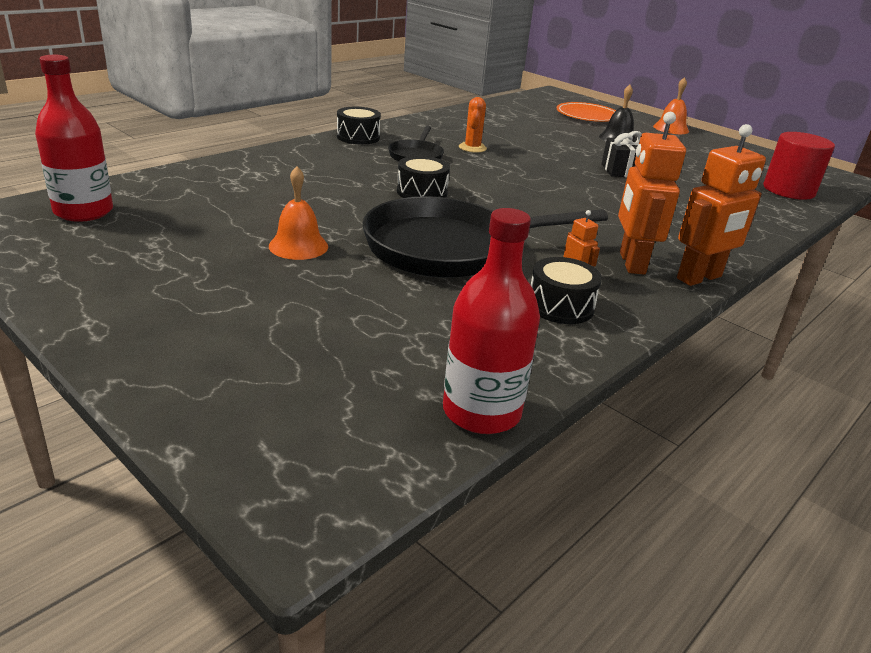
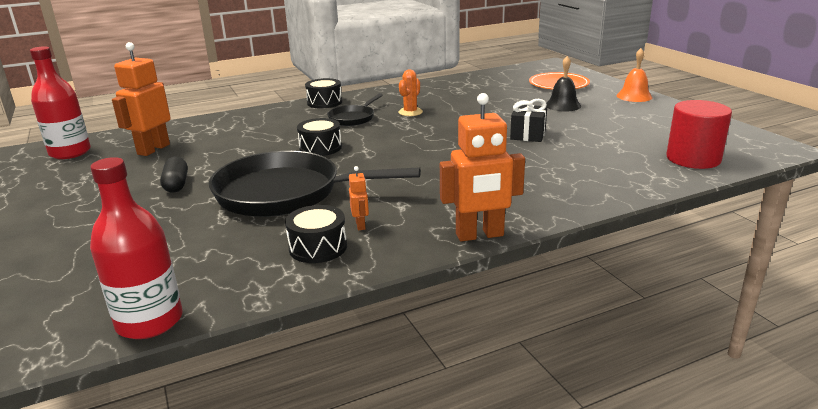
camera: 25 degrees right, 5 degrees down
orange bell [269,166,328,260] -> black capsule [160,157,188,193]
orange robot [618,112,686,275] -> orange robot moved to [112,42,171,156]

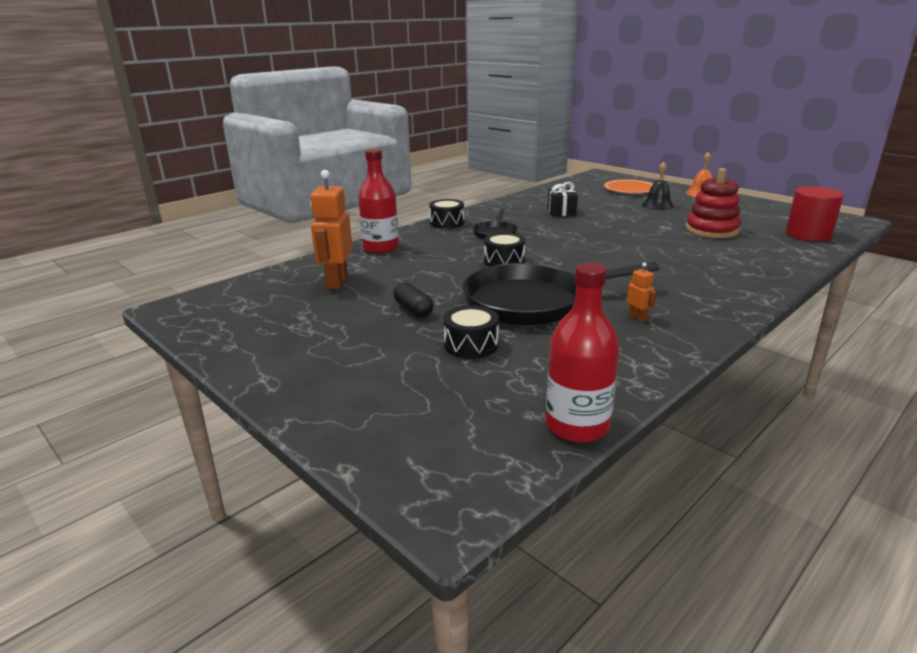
camera: 20 degrees left, 0 degrees up
red bottle [30,46,91,159] -> red bottle moved to [358,149,399,253]
black drum [285,205,347,263] -> black drum moved to [443,305,499,359]
orange cactus [399,70,423,116] -> none
orange robot [440,93,525,241] -> none
black gift [510,98,547,142] -> black gift moved to [547,182,578,216]
none -> red stacking toy [686,168,741,238]

